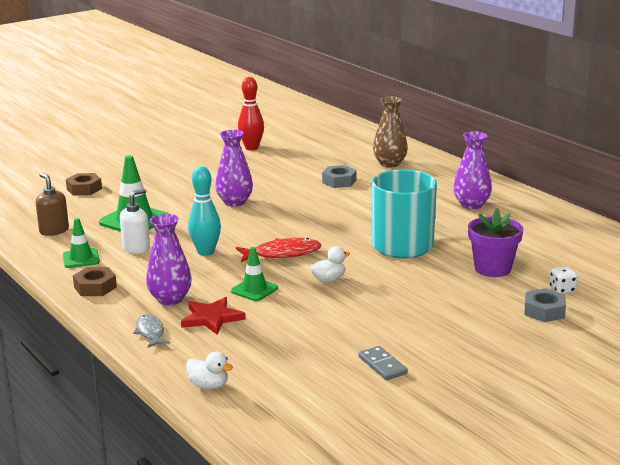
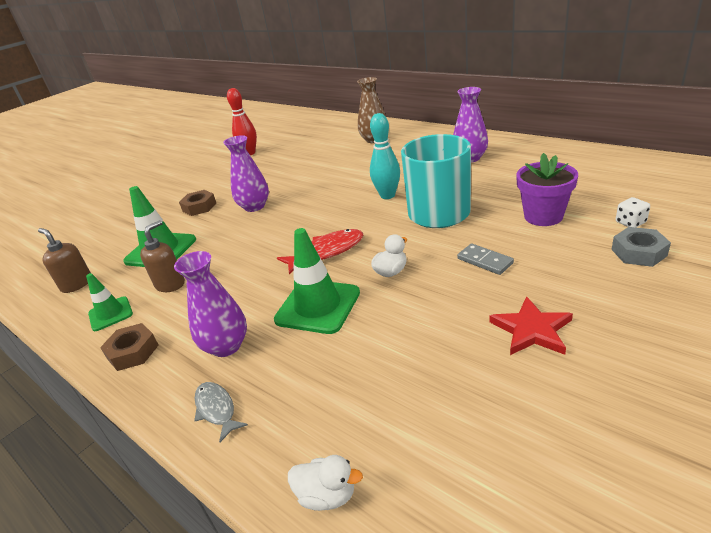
camera: 10 degrees left, 10 degrees up
brown nut [66,173,102,195] -> brown nut moved to [179,190,216,216]
white soap dispenser [120,189,150,254] -> brown soap dispenser [140,220,185,292]
red star [181,297,245,334] -> red star moved to [489,296,573,355]
turquoise bowling pin [188,166,221,256] -> turquoise bowling pin moved to [370,113,400,199]
green traffic cone [231,247,278,301] -> green traffic cone [274,228,360,334], size x1.68
grey nut [322,165,357,188] -> none
grey domino [358,346,408,380] -> grey domino moved to [457,243,514,275]

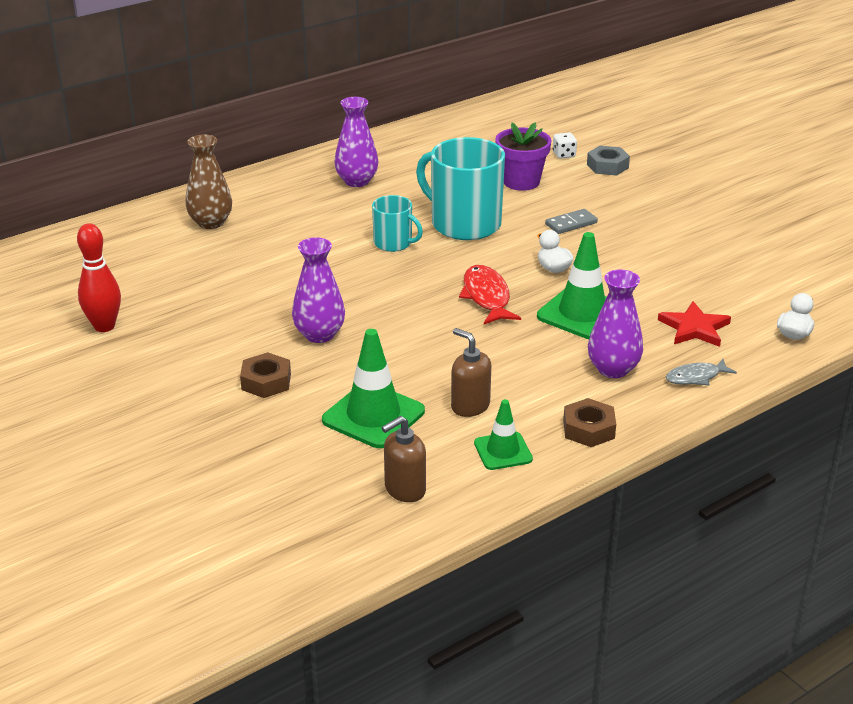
camera: 80 degrees left, 0 degrees up
turquoise bowling pin [370,113,400,199] -> turquoise mug [372,195,423,252]
red star [489,296,573,355] -> red star moved to [658,301,731,347]

